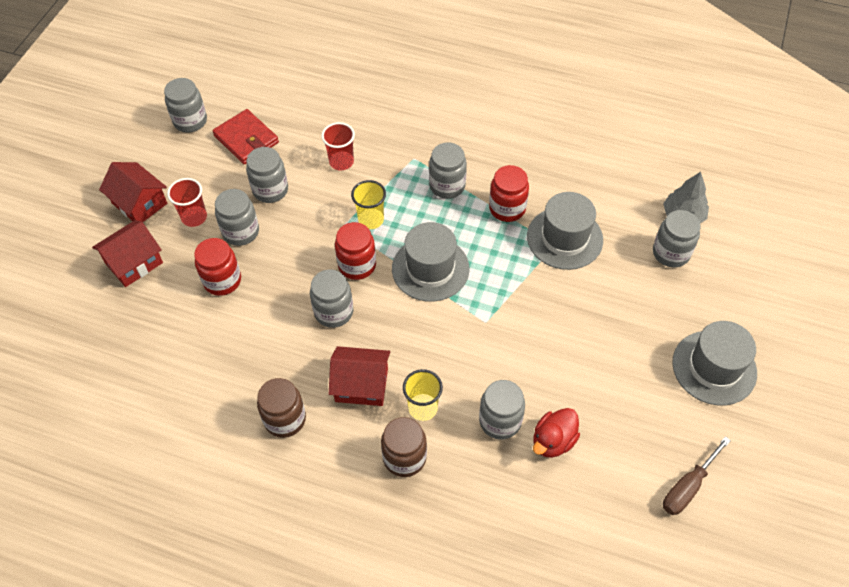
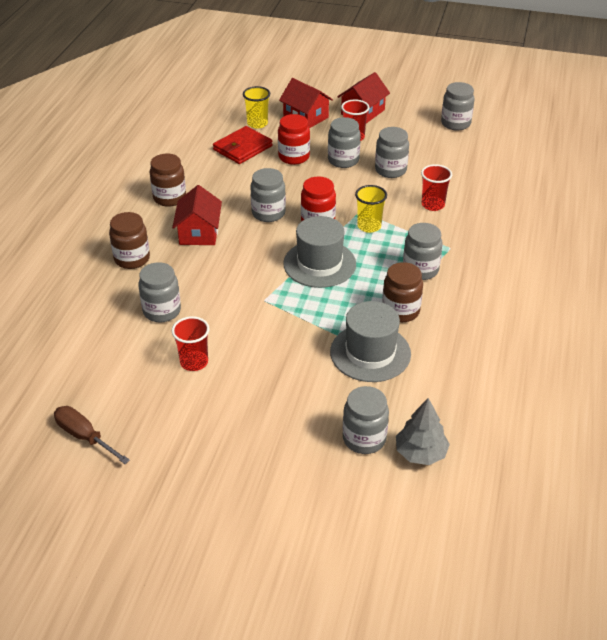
camera: 85 degrees right, 15 degrees down
red wallet [212,109,279,164] -> red wallet moved to [213,126,273,164]
yellow cup [403,369,443,421] -> yellow cup moved to [243,86,270,129]
red jar [489,165,529,222] -> brown jar [382,262,423,322]
red duck [533,408,580,458] -> none
grey hat [672,321,757,405] -> none
none -> red cup [172,316,210,371]

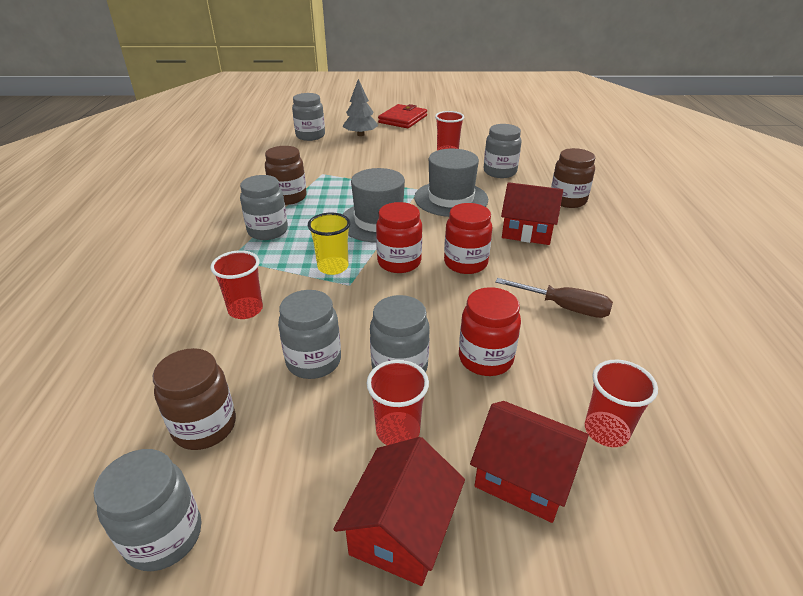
camera: 165 degrees right, 5 degrees down
brown screwdriver [54,406,130,464] -> brown screwdriver moved to [495,278,613,318]
brown jar [150,153,186,207] -> brown jar moved to [153,348,236,450]
red house [172,185,222,245] -> red house turned 60 degrees counterclockwise [501,182,563,245]
red wallet [213,126,273,164] -> red wallet moved to [378,104,427,128]
yellow cup [243,86,270,129] -> red cup [585,360,658,447]
grey jar [250,168,286,222] -> red jar [444,203,493,274]
grey hat [330,301,411,382] -> grey hat moved to [414,149,488,217]
grey tree [396,398,450,465] -> grey tree moved to [343,79,378,136]

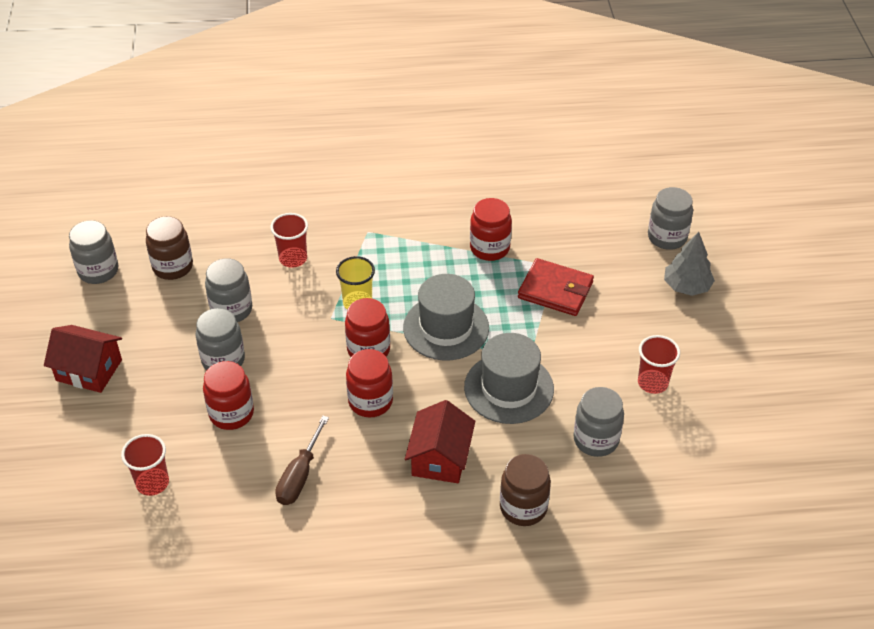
camera: 85 degrees right, 10 degrees up
grey jar [240,175,288,240] -> none
brown jar [265,146,307,205] -> red jar [470,198,512,261]
red cup [367,360,429,445] -> none
red wallet [378,104,427,128] -> red wallet moved to [518,258,594,316]
red house [470,401,589,523] -> none

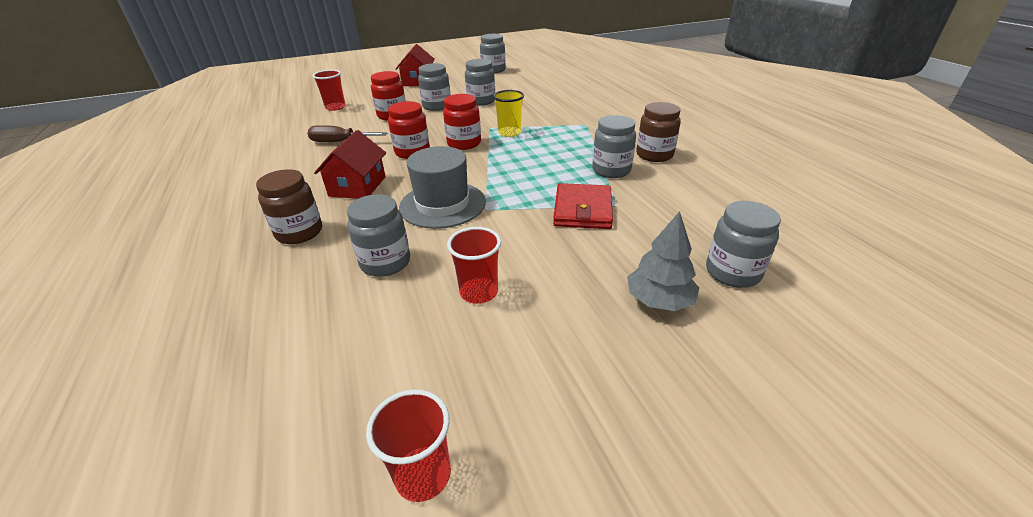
camera: 75 degrees right, 10 degrees down
brown jar [146,216,193,280] -> brown jar moved to [636,102,681,162]
red cup [270,213,308,268] -> red cup moved to [366,389,451,502]
grey hat [403,274,489,361] -> none
red house [405,400,475,483] -> red house turned 75 degrees counterclockwise [314,130,386,199]
red jar [470,198,512,261] -> grey jar [592,115,636,178]

